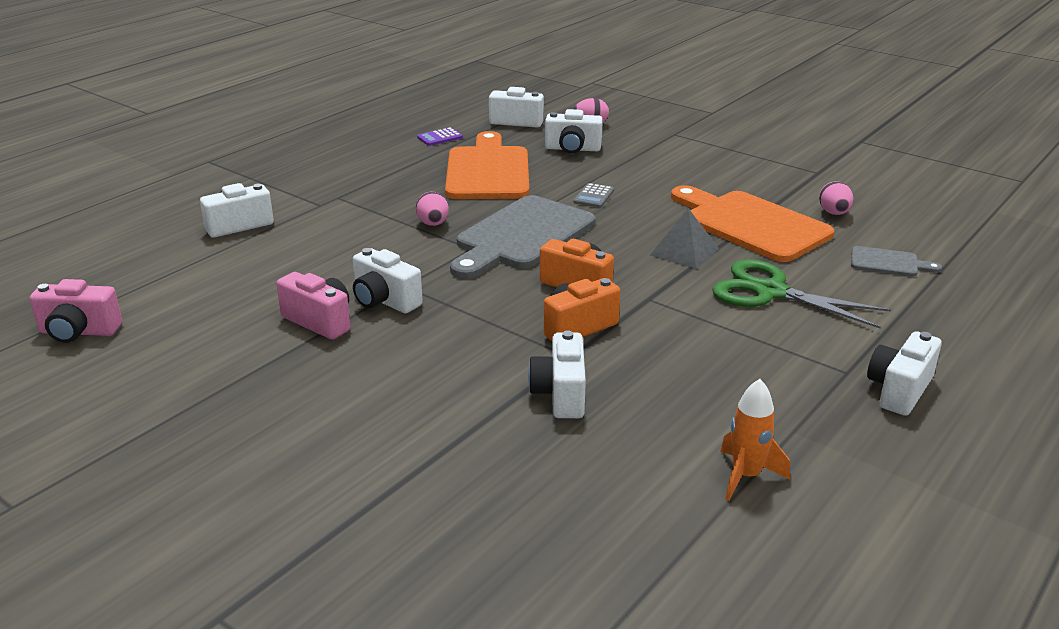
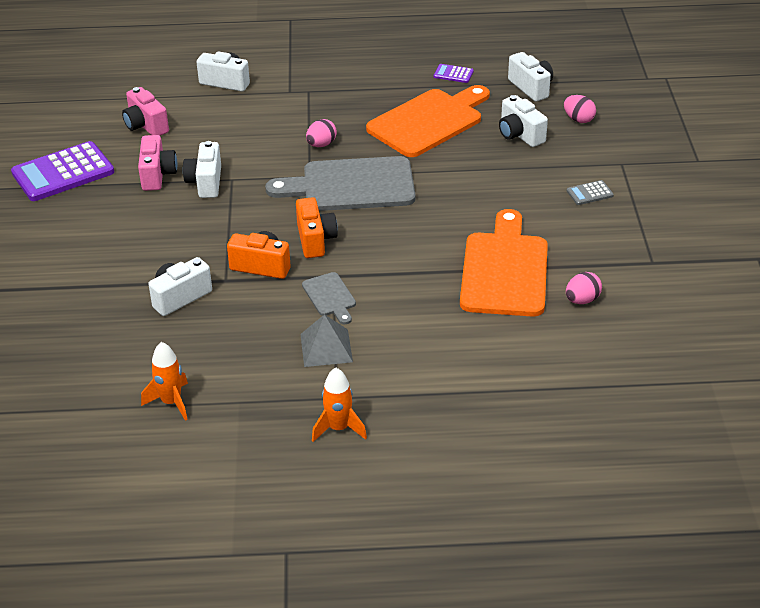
camera: 50 degrees right, 10 degrees up
pink camera [29,279,122,343] -> pink camera moved to [122,87,169,136]
grey calculator [573,183,614,208] -> grey calculator moved to [567,180,614,205]
grey pyramid [650,208,719,269] -> grey pyramid moved to [300,314,353,367]
green scissors [712,259,891,328] -> none
grey cutting board [851,246,942,276] -> grey cutting board moved to [302,272,356,324]
white camera [867,331,942,416] -> orange rocket [312,368,367,442]
none -> purple calculator [11,141,114,201]

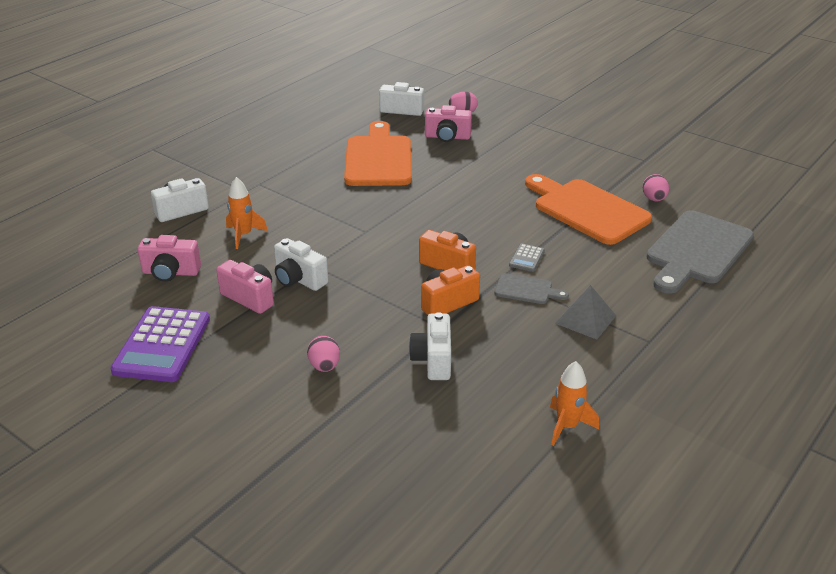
camera: 50 degrees left, 5 degrees down
grey cutting board [265,156,415,211] -> grey cutting board moved to [646,210,754,294]
pink egg [306,119,337,147] -> pink egg moved to [307,336,340,372]
orange rocket [312,368,367,442] -> orange rocket moved to [226,177,268,249]
purple calculator [434,64,474,83] -> none
white camera [499,95,548,147] -> pink camera [425,105,472,142]
grey calculator [567,180,614,205] -> grey calculator moved to [509,243,545,272]

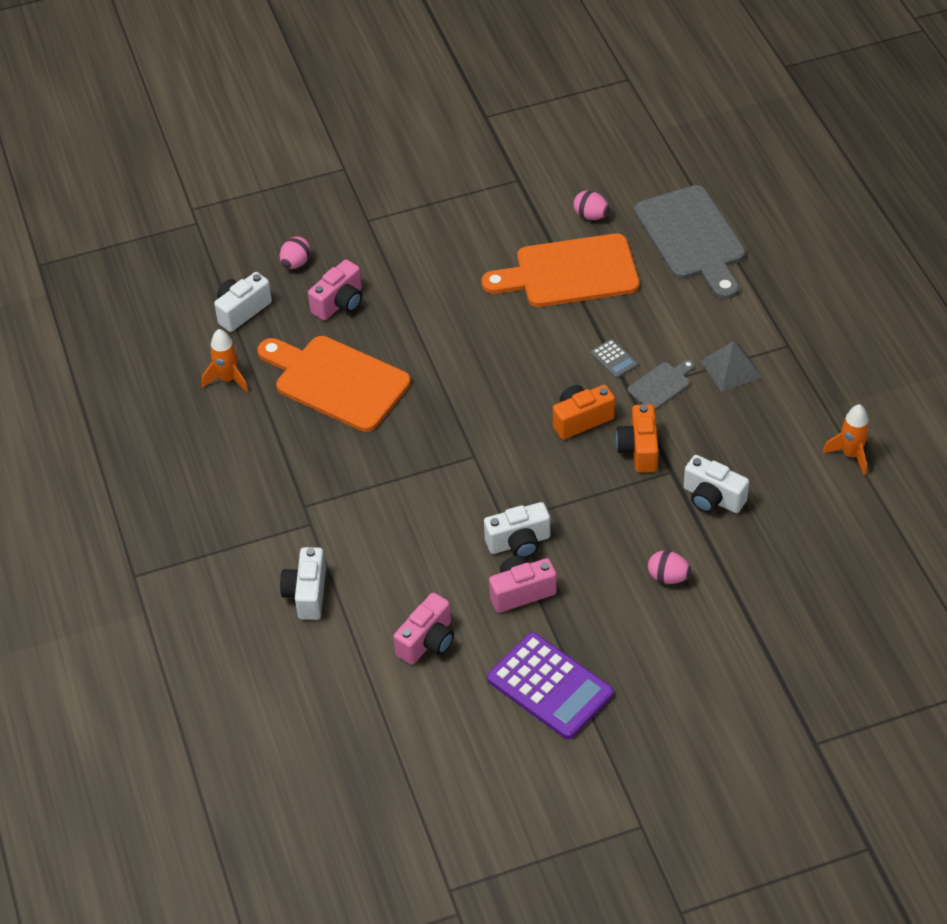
camera: 55 degrees left, 15 degrees up
orange rocket [226,177,268,249] -> orange rocket moved to [202,329,249,393]

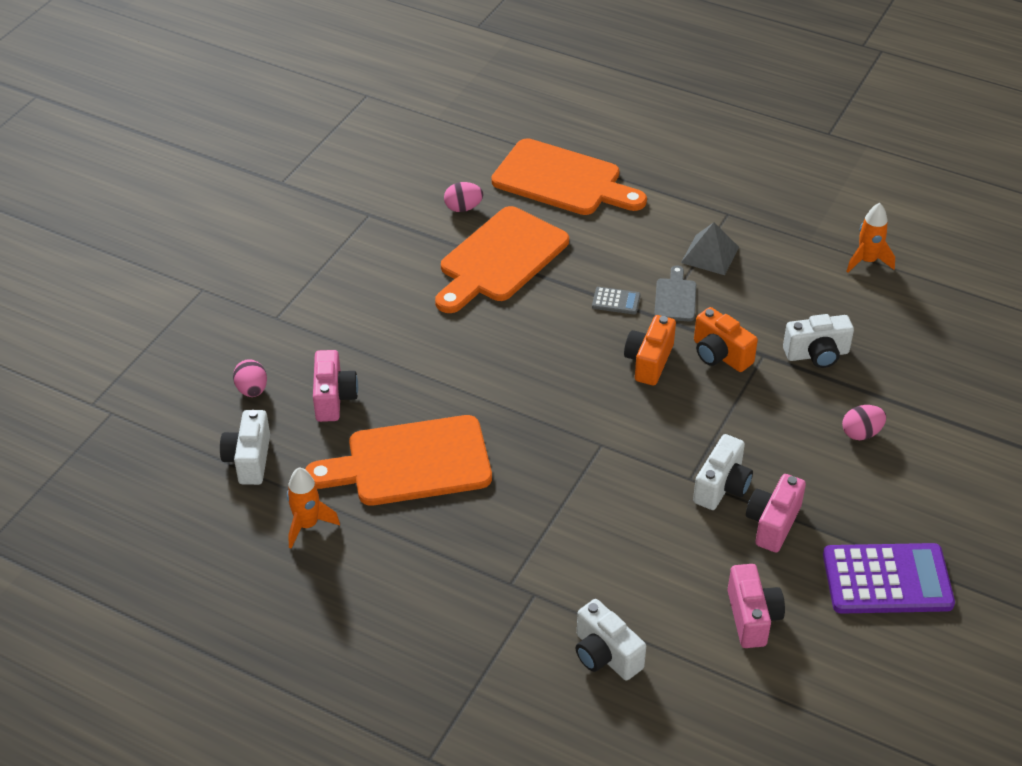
camera: 45 degrees left, 5 degrees down
grey cutting board [634,185,745,300] -> orange cutting board [491,138,647,215]

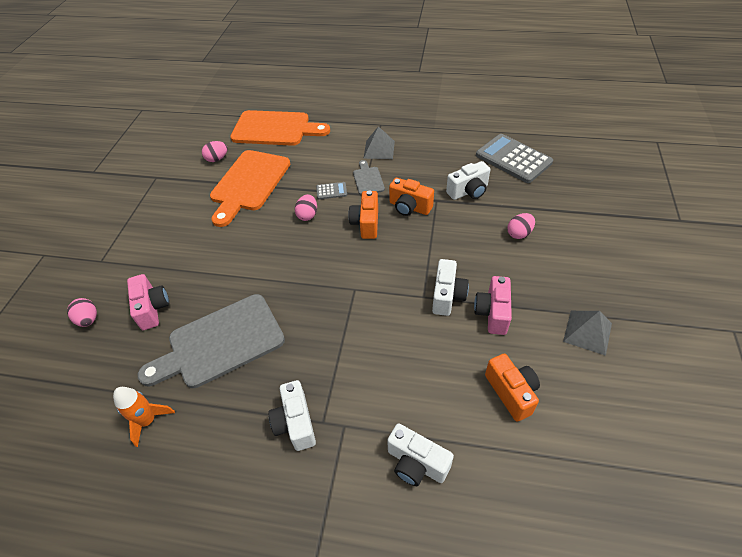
camera: 15 degrees left, 5 degrees up
white camera [220,410,270,485] -> white camera moved to [268,380,316,451]
orange cutting board [305,415,492,506] -> grey cutting board [138,294,285,388]
pink camera [727,564,785,648] -> orange camera [485,354,540,422]
purple calculator [823,543,955,614] -> grey pyramid [563,311,612,356]
orange rocket [846,203,895,273] -> none
none -> pink egg [295,194,317,221]
none -> grey calculator [476,134,553,183]

